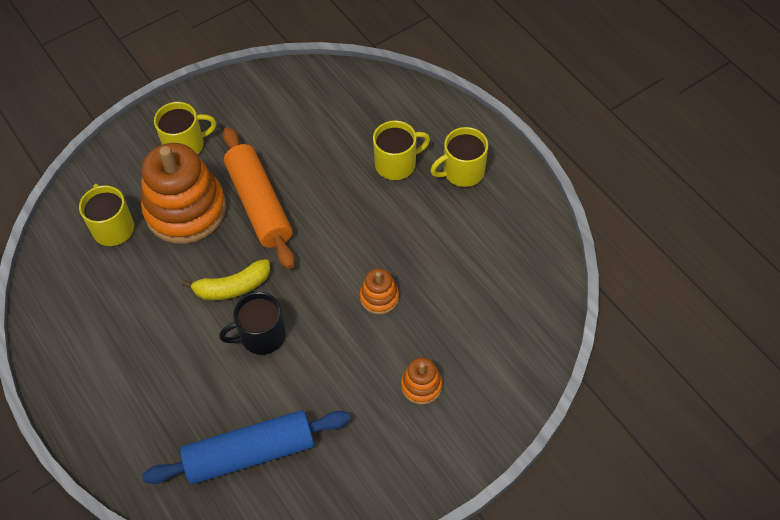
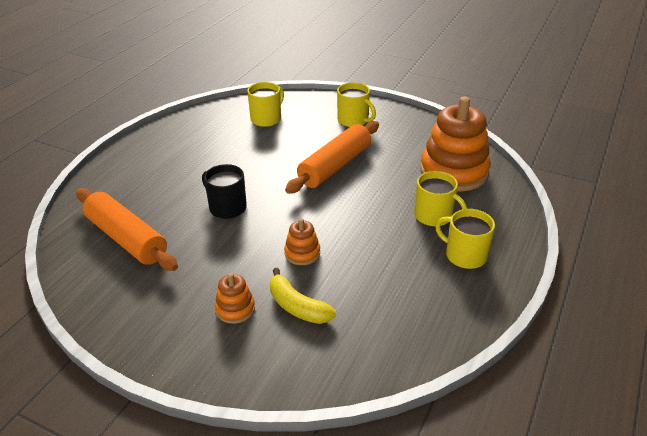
camera: 60 degrees right, 20 degrees down
orange stacking toy [141,143,226,244] -> orange stacking toy moved to [420,97,491,192]
blue rolling pin [142,410,350,484] -> orange rolling pin [76,188,178,271]
yellow banana [182,259,270,300] -> yellow banana moved to [270,268,336,324]

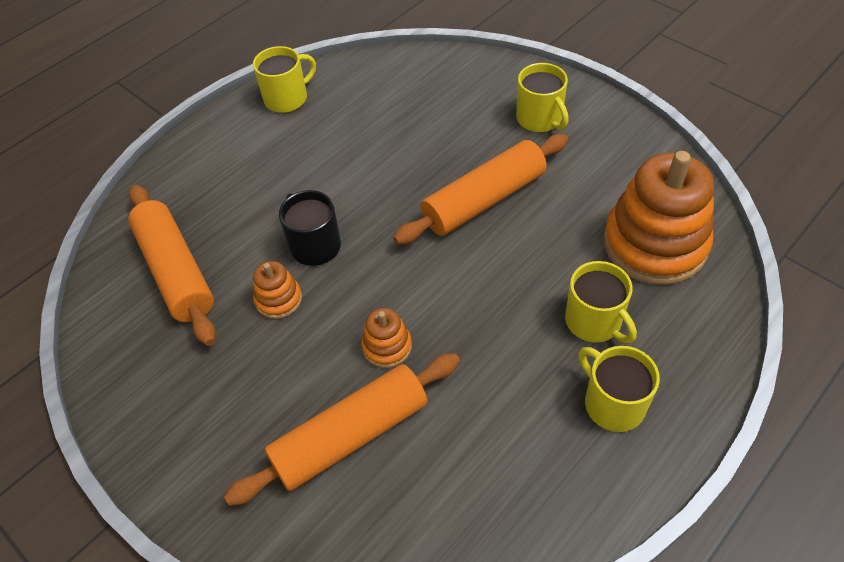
camera: 20 degrees right, 15 degrees up
orange stacking toy [215,273,255,324] -> orange stacking toy moved to [253,261,302,319]
yellow mug [247,82,284,127] -> yellow mug moved to [253,46,316,113]
yellow banana [270,268,336,324] -> orange rolling pin [224,353,460,506]

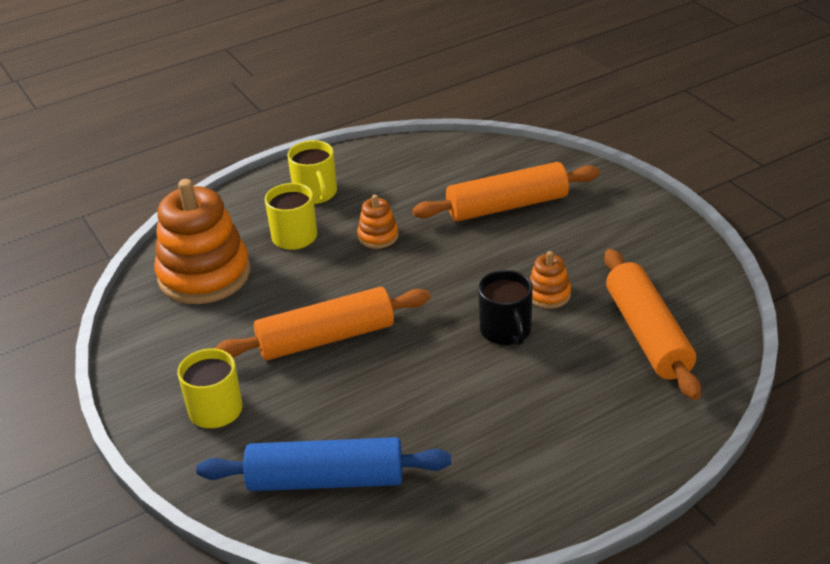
camera: 165 degrees left, 15 degrees down
yellow mug [253,46,316,113] -> none
orange stacking toy [361,308,412,368] -> orange stacking toy moved to [357,195,399,249]
none -> blue rolling pin [196,437,451,491]

